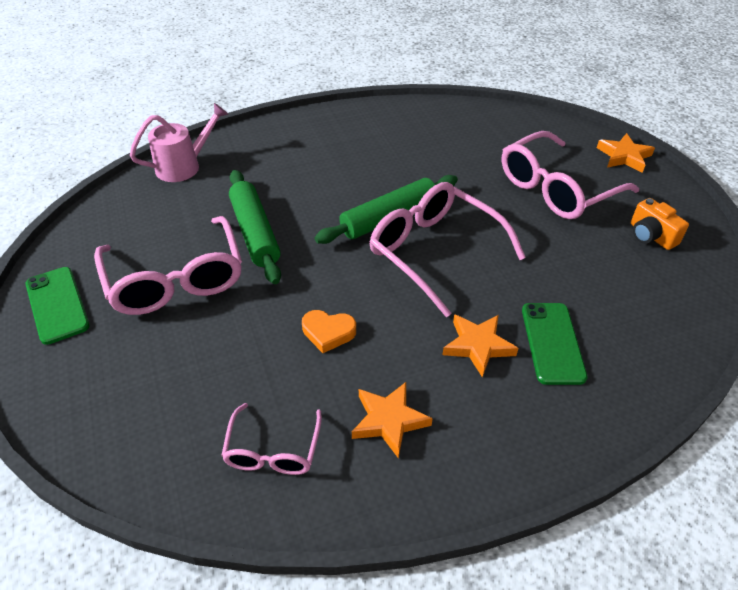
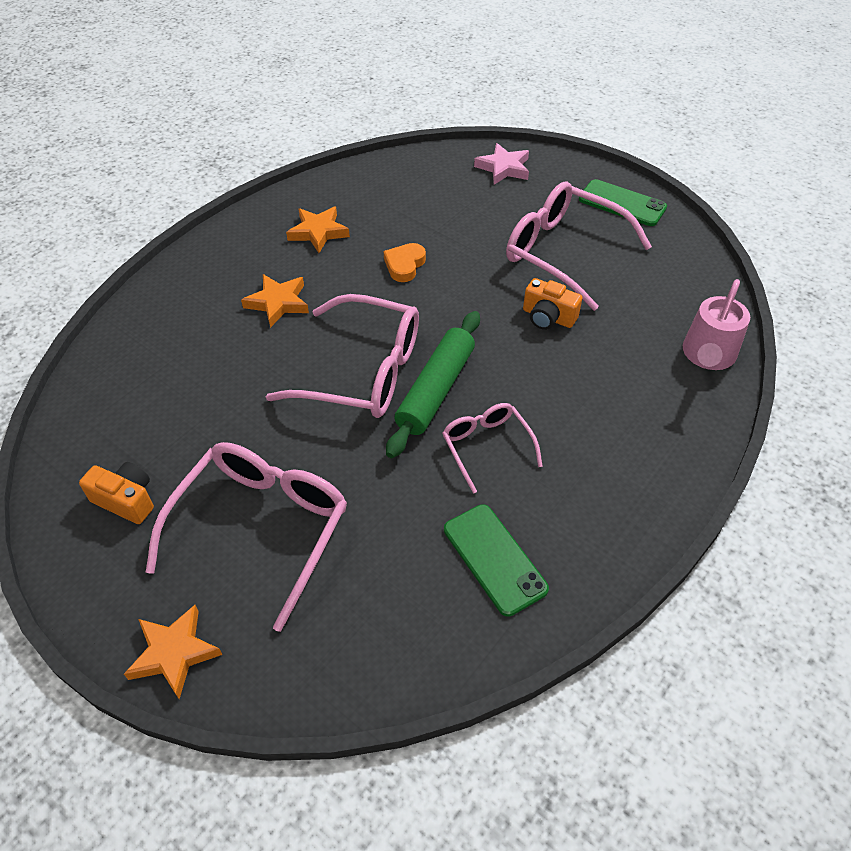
camera: 150 degrees right, 5 degrees up
pink glasses [221,403,322,475] -> pink glasses moved to [442,403,543,494]
green rolling pin [229,170,281,284] -> orange camera [523,278,582,330]
orange heart [302,310,356,353] -> orange heart turned 45 degrees counterclockwise [384,243,426,282]
green phone [522,303,587,385] -> green phone moved to [444,504,549,617]
none -> pink star [474,143,529,185]

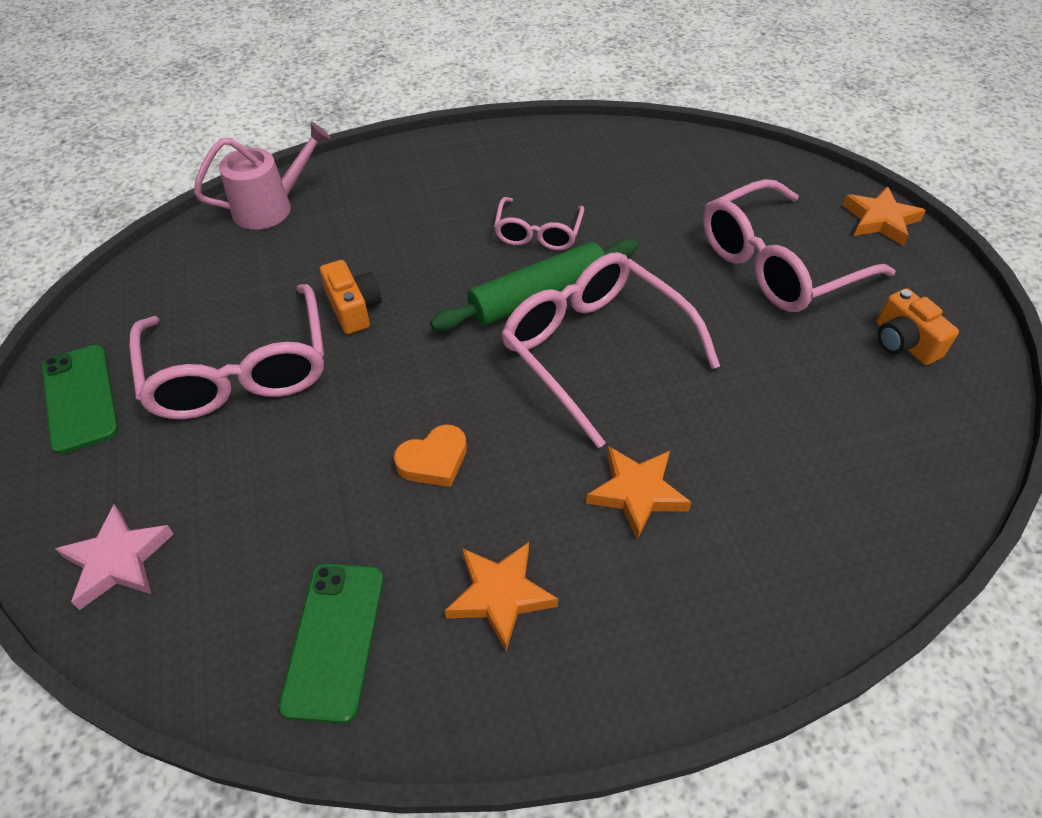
camera: 145 degrees left, 0 degrees up
green phone [444,504,549,617] -> green phone moved to [279,563,384,723]

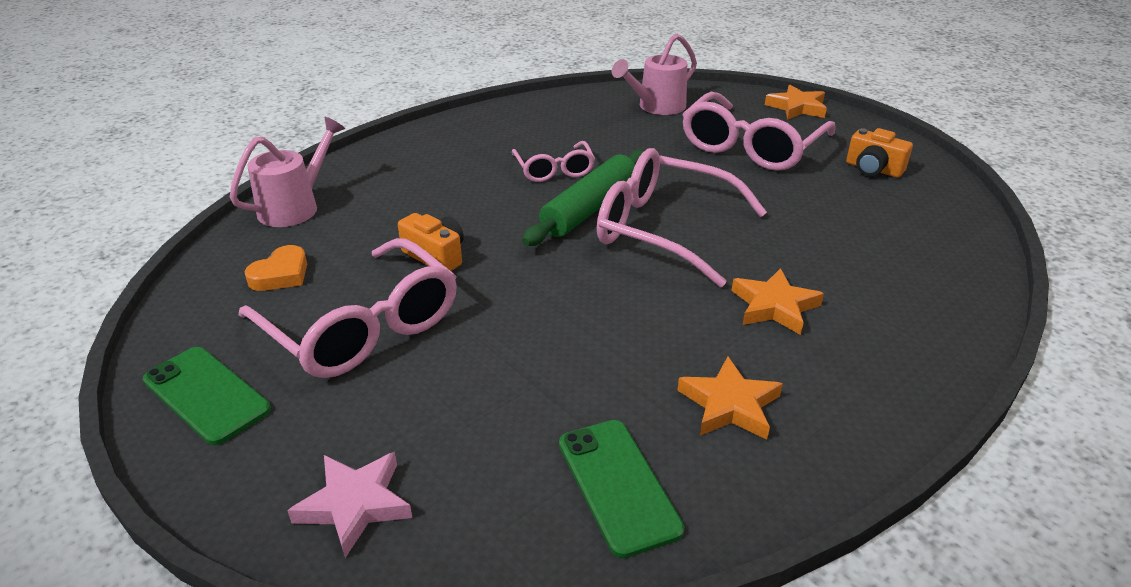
camera: 25 degrees left, 15 degrees down
orange heart [394,425,467,487] -> orange heart moved to [244,245,307,291]
none -> pink watering can [612,33,697,115]

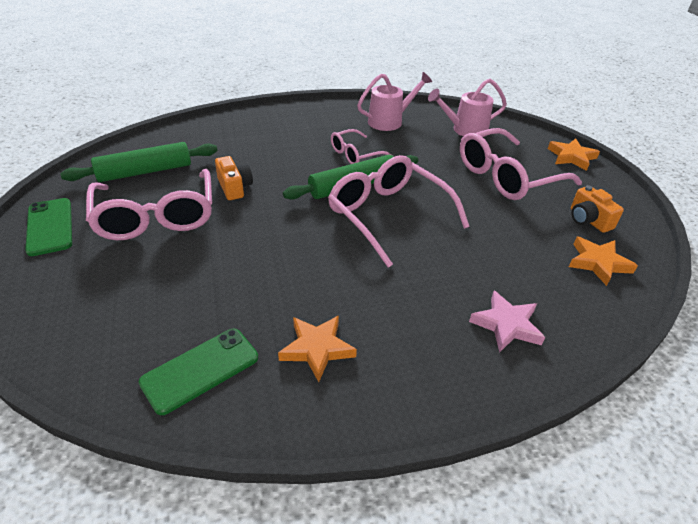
camera: 25 degrees right, 5 degrees up
pink watering can [230,117,345,227] -> pink watering can moved to [357,72,432,131]
orange heart [244,245,307,291] -> green rolling pin [60,142,217,182]
pink star [287,452,412,558] -> pink star moved to [469,291,545,353]
pink glasses [512,141,595,182] -> pink glasses turned 45 degrees clockwise [331,129,393,164]
green phone [559,420,685,558] -> green phone turned 45 degrees clockwise [139,329,258,415]
orange star [731,268,824,335] -> orange star moved to [569,237,638,286]

